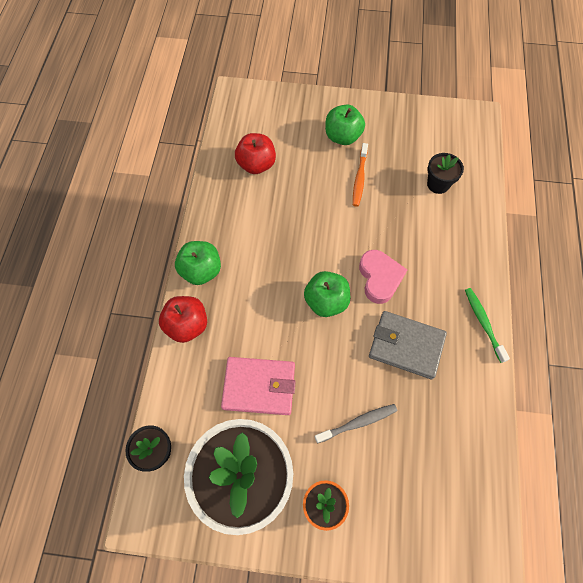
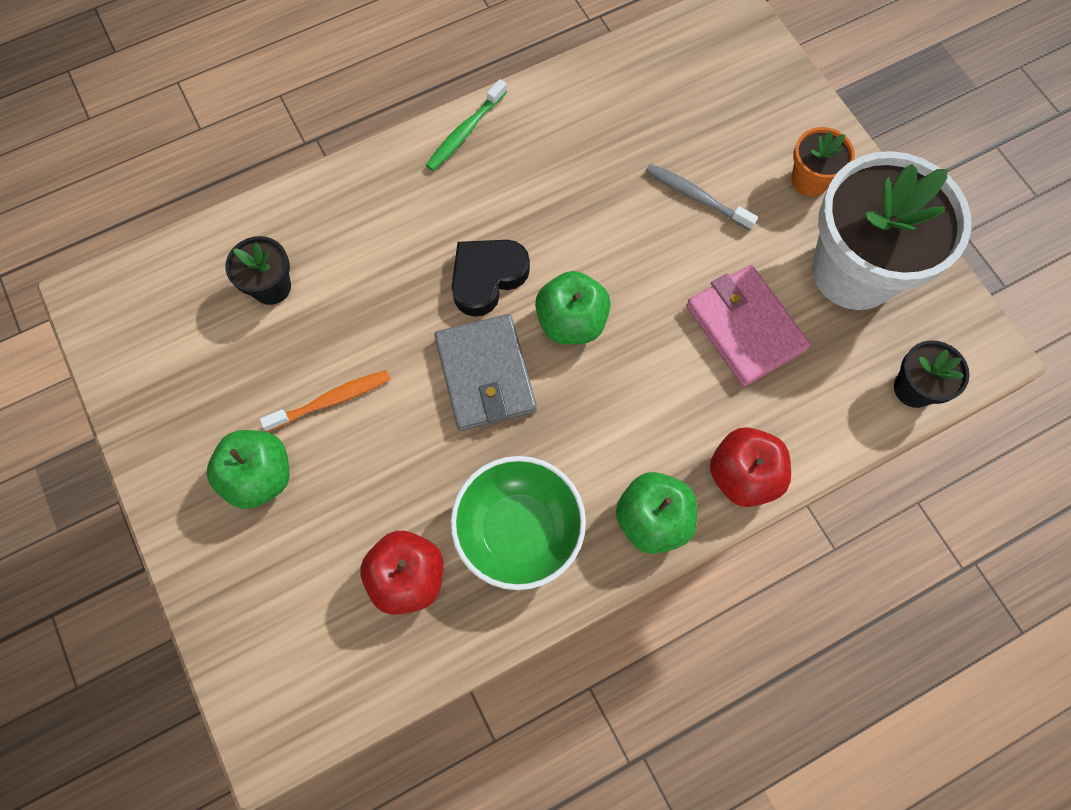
camera: 125 degrees left, 5 degrees up
pink heart [359,250,407,304] -> black heart [452,240,530,317]
grey wallet [369,311,447,379] -> grey wallet moved to [434,314,537,431]
none -> green bowl [450,456,586,590]

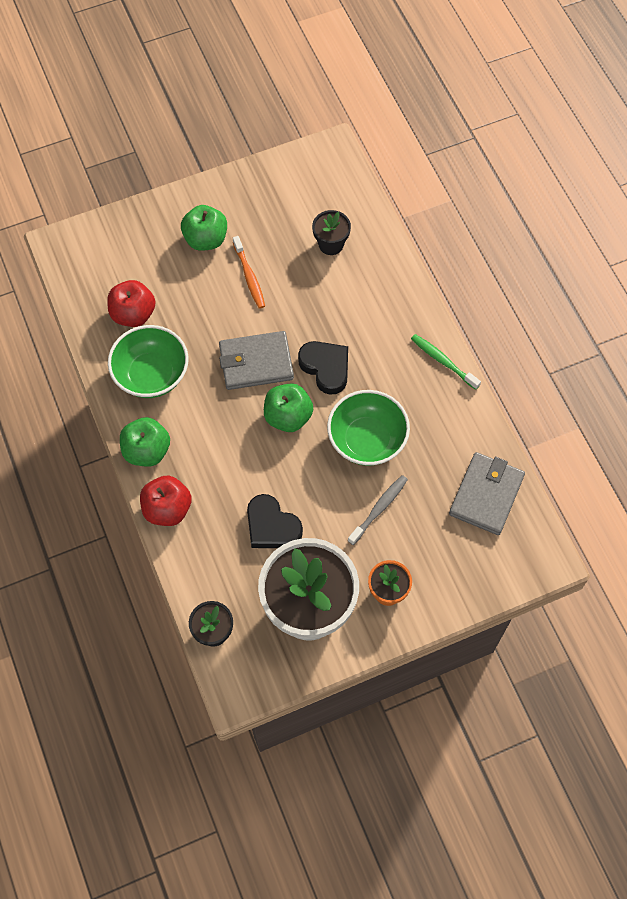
camera: 95 degrees right, 5 degrees down
pink wallet [686,265,810,386] -> black heart [247,494,303,548]
none -> green bowl [327,390,410,466]
none -> grey wallet [449,452,525,535]

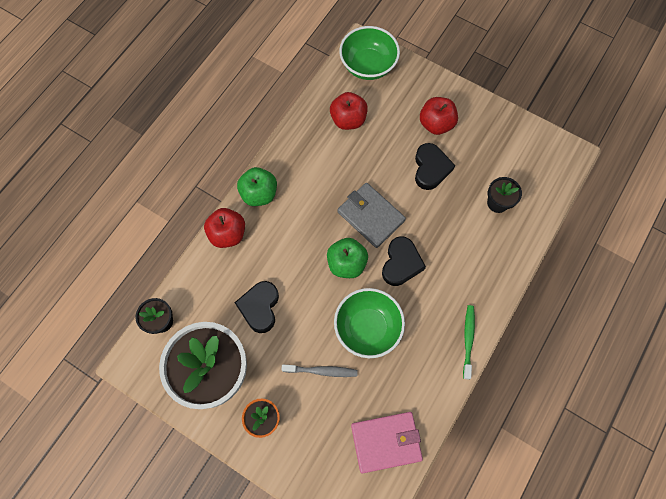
camera: 55 degrees right, 5 degrees up
green bowl [108,325,189,398] -> green bowl moved to [339,26,400,80]
green apple [181,205,227,251] -> red apple [420,97,458,135]
orange toothbrush [233,236,265,309] -> black heart [415,143,455,190]
grey wallet [449,452,525,535] -> pink wallet [351,412,423,473]

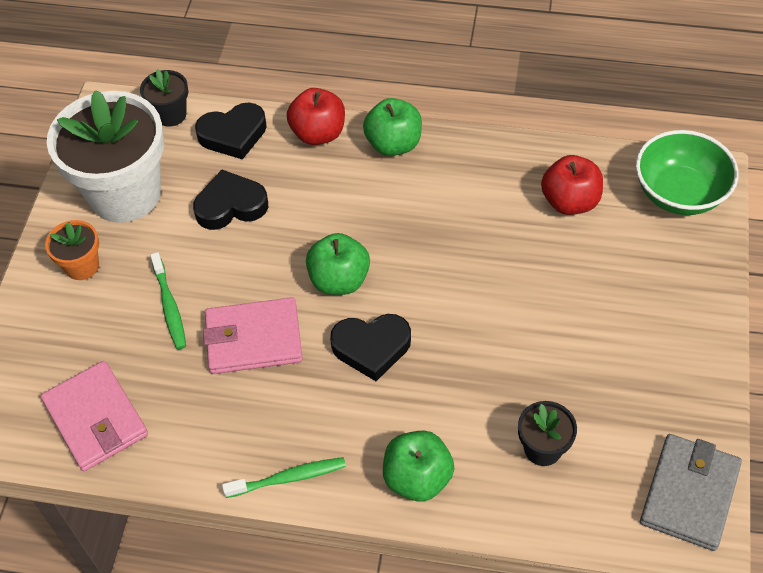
camera: 70 degrees right, 15 degrees down
grey toothbrush [281,365,358,377] -> green toothbrush [150,252,186,350]
green bowl [334,288,405,358] -> pink wallet [203,297,303,374]
grey wallet [337,183,406,248] -> grey wallet moved to [640,434,742,551]
black heart [415,143,455,190] -> black heart moved to [195,103,267,159]
red apple [420,97,458,135] -> none
none -> green apple [383,431,455,502]

